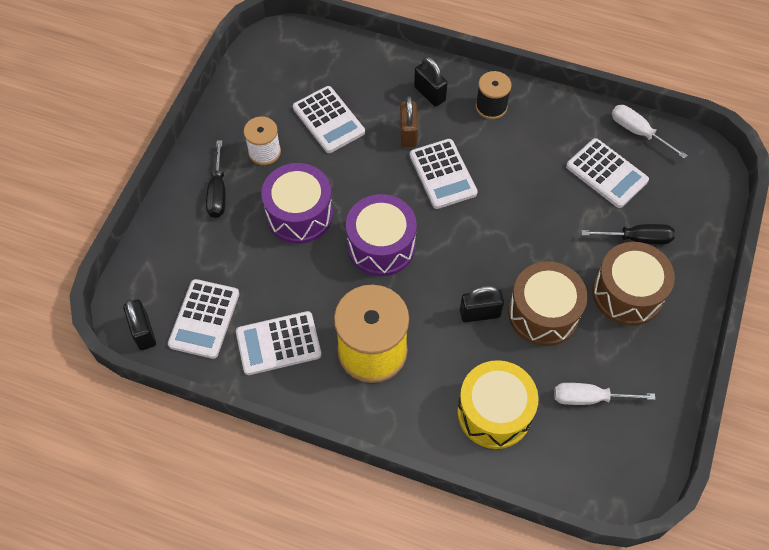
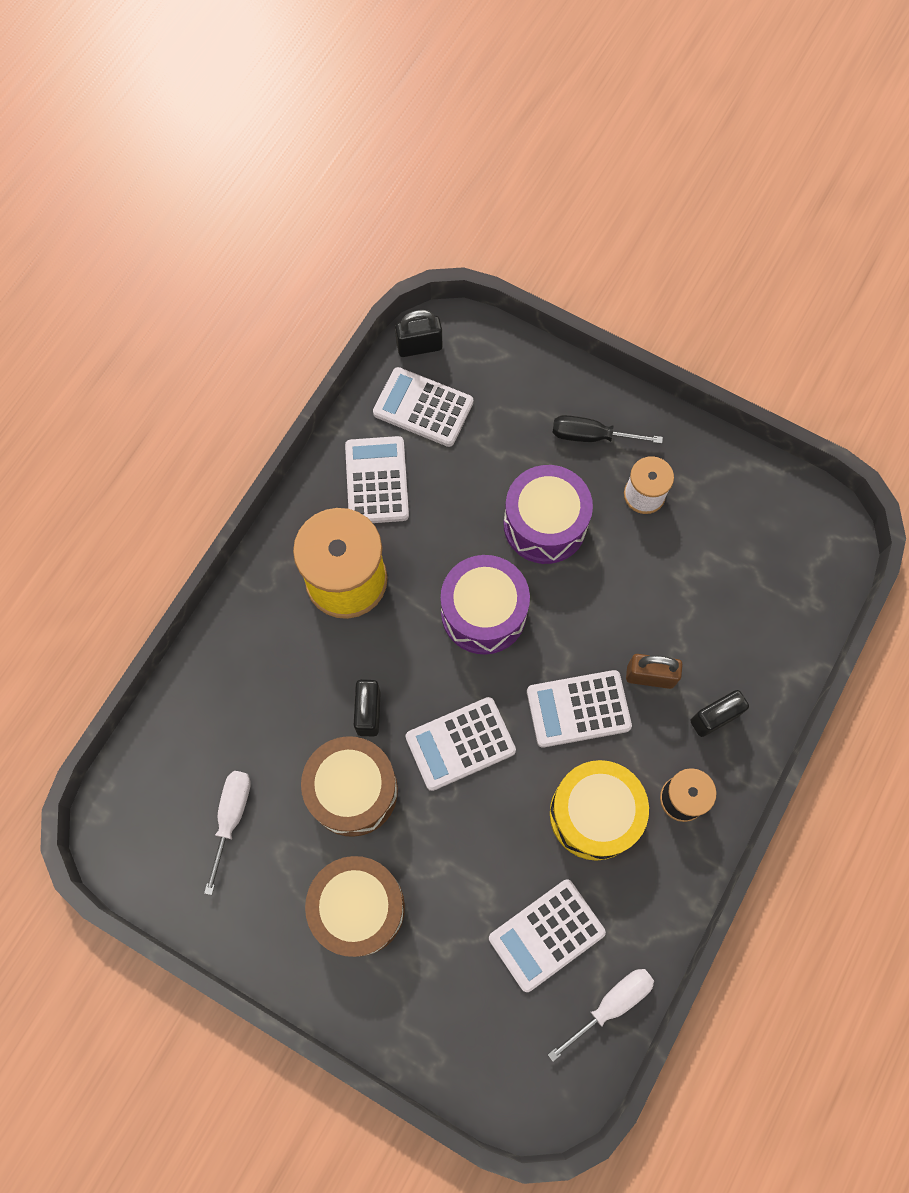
camera: 100 degrees right, 10 degrees up
white calculator [293,86,365,153] -> white calculator moved to [405,697,516,791]
yellow drum [457,360,539,449] -> yellow drum moved to [550,760,649,861]
black screwdriver [581,224,675,244] -> none

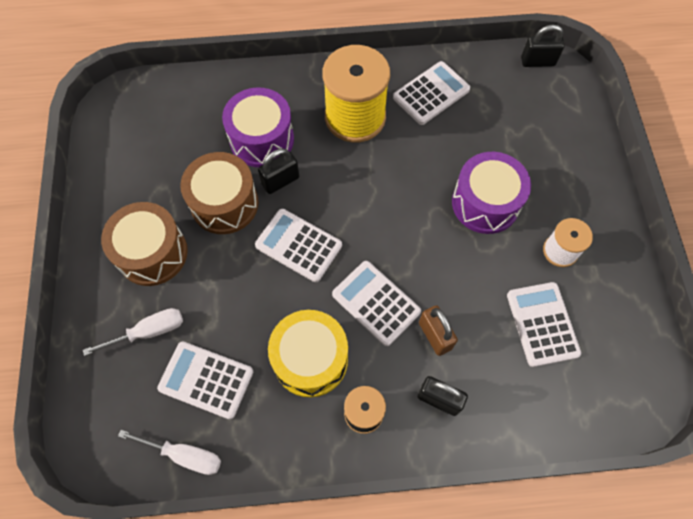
camera: 55 degrees right, 5 degrees down
white screwdriver [204,771,251,895] -> white screwdriver moved to [83,308,183,356]
white calculator [373,367,473,447] -> white calculator moved to [507,282,581,367]
black padlock [395,310,442,357] -> black padlock turned 45 degrees counterclockwise [521,25,564,67]
purple drum [441,555,530,654] -> purple drum moved to [222,87,294,167]
black screwdriver [552,415,663,444] -> none

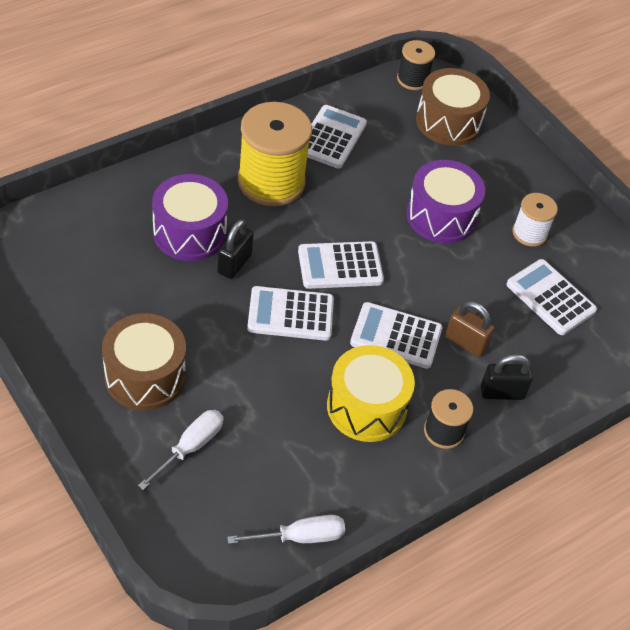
camera: 35 degrees left, 15 degrees down
white calculator [157,341,253,419] -> white calculator moved to [298,241,384,289]
brown drum [180,152,259,234] -> brown drum moved to [416,68,490,146]
black padlock [521,25,564,67] -> black spool [397,40,435,90]

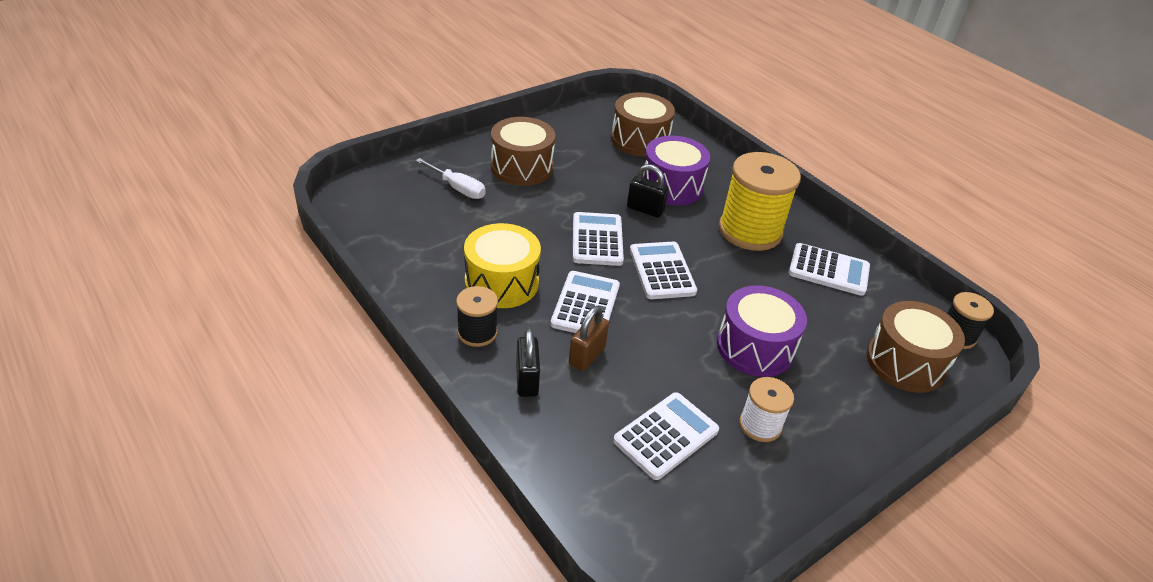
camera: 90 degrees right, 10 degrees down
white screwdriver [227,515,345,544] -> none
none -> brown drum [611,92,675,157]

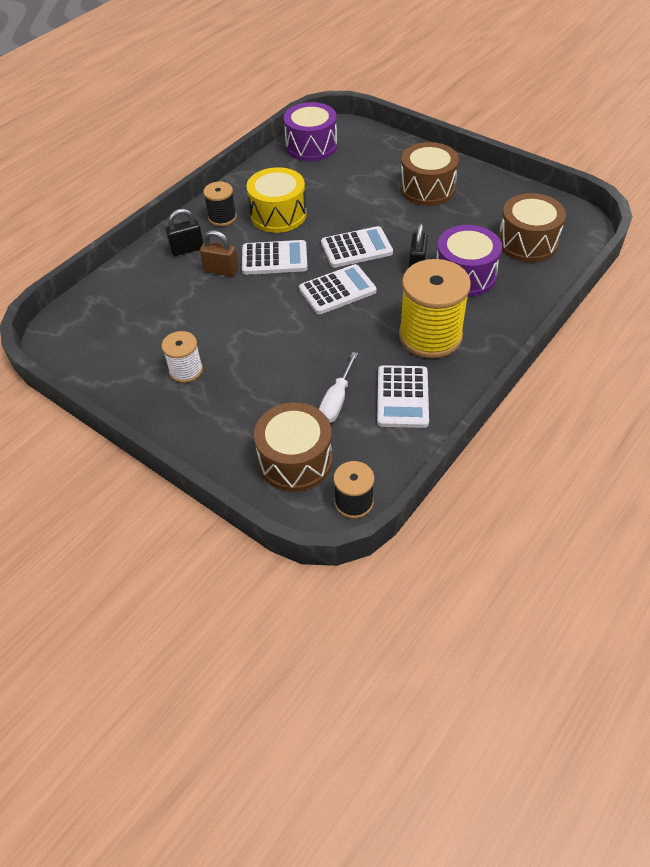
camera: 80 degrees right, 10 degrees up
white screwdriver [416,158,486,199] -> white screwdriver moved to [319,352,358,423]
white calculator [613,392,719,480] -> none
purple drum [717,285,807,377] -> purple drum moved to [284,102,337,162]

